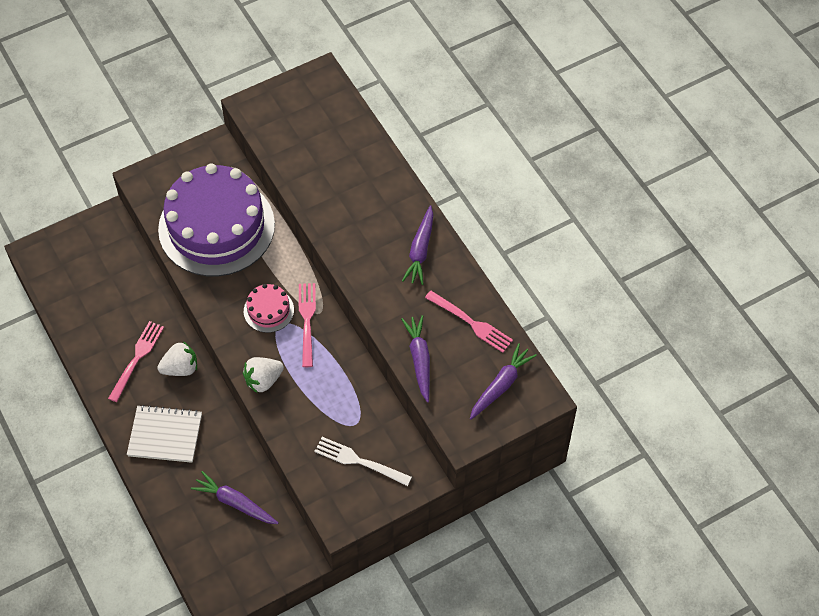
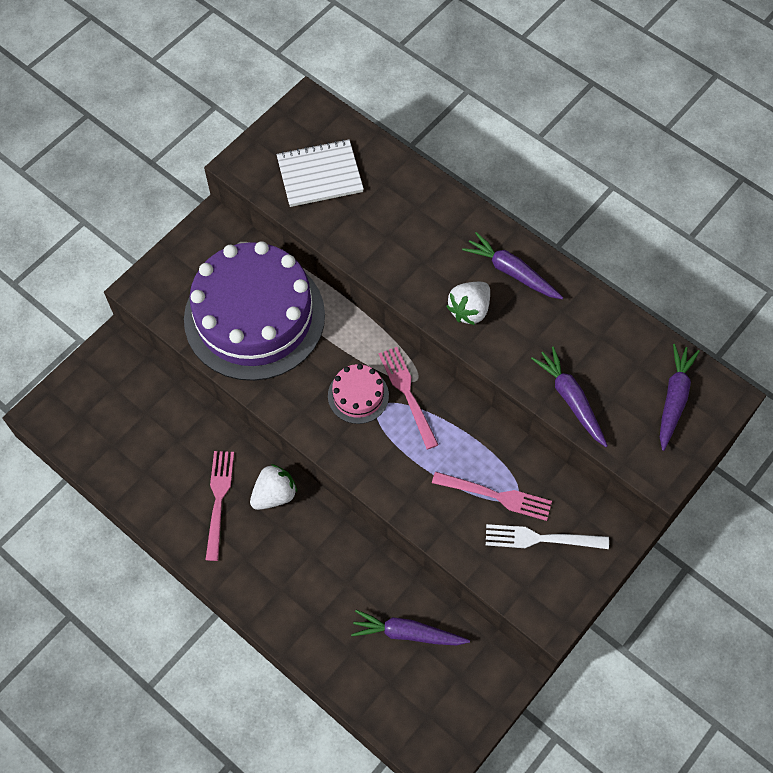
camera: 20 degrees left, 5 degrees up
white notebook [127,405,202,463] -> white notebook moved to [276,139,364,207]
white strawberry [243,357,284,393] -> white strawberry moved to [446,282,490,325]
purple carrot [402,205,433,285] -> purple carrot turned 135 degrees clockwise [462,232,563,299]
pink fork [425,291,513,353] -> pink fork moved to [432,471,552,521]

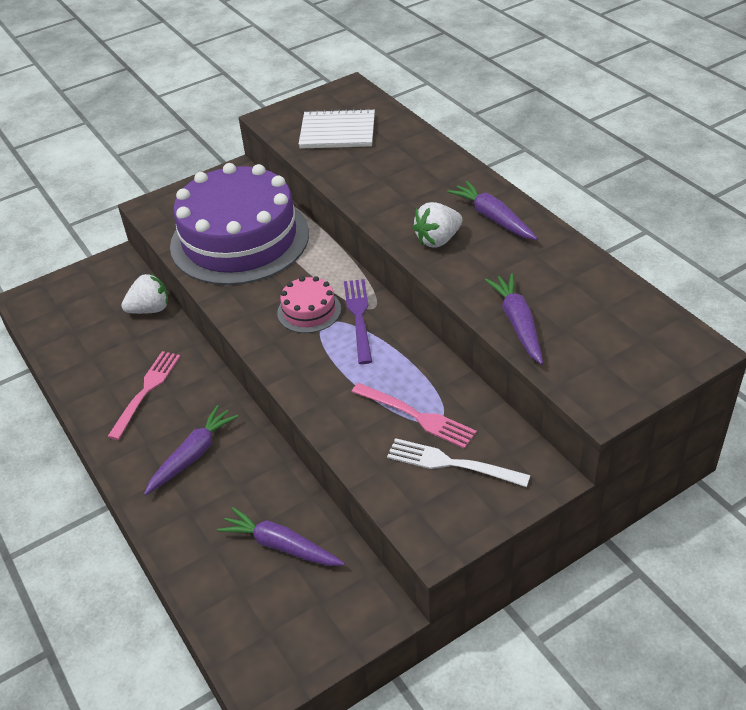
camera: 20 degrees right, 20 degrees down
white strawberry [250,464,297,510] -> white strawberry moved to [121,273,168,314]
pink fork [379,347,438,449] -> purple fork [344,279,372,364]
purple carrot [660,344,700,451] -> purple carrot moved to [144,405,238,495]

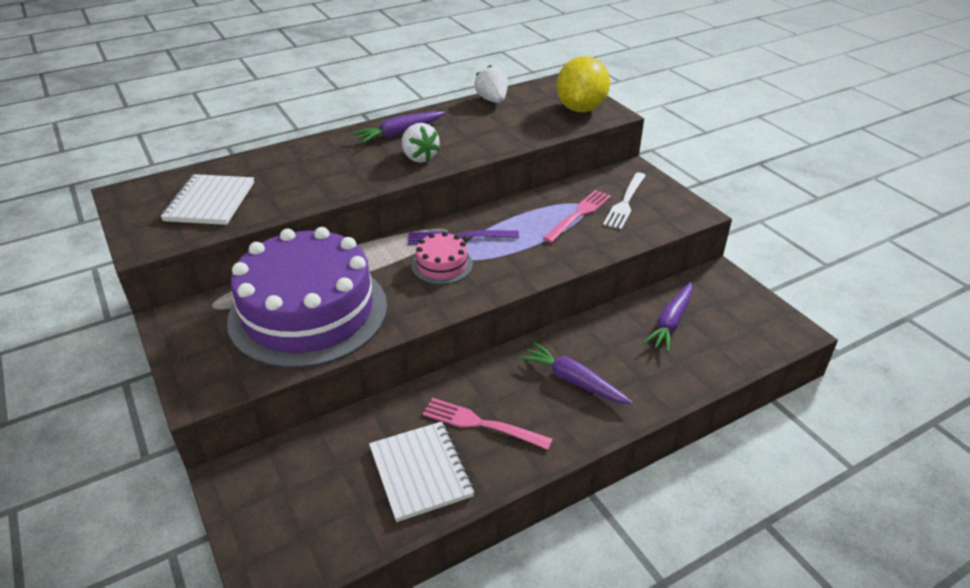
camera: 90 degrees left, 5 degrees down
white strawberry [121,273,168,314] -> white strawberry moved to [475,65,508,103]
purple carrot [485,273,543,365] -> none
none -> white notebook [369,421,474,522]
none -> yellow lemon [556,56,610,112]

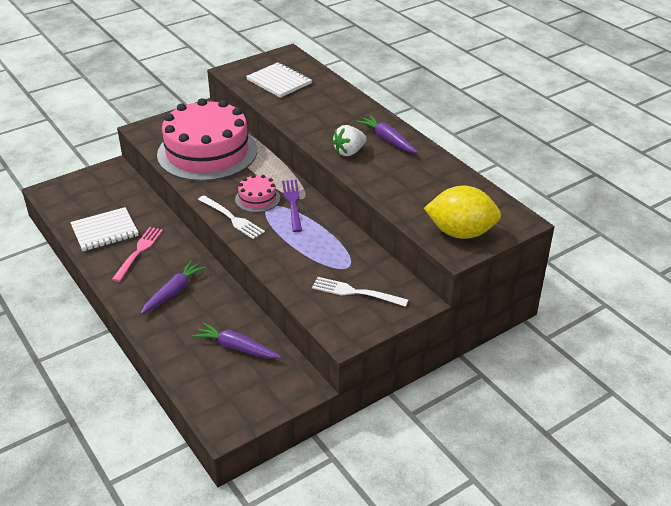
camera: 85 degrees right, 0 degrees up
white notebook [160,174,254,225] -> white notebook turned 45 degrees clockwise [246,62,312,98]
purple cake [227,227,387,368] -> pink cake [157,98,257,181]
white strawberry [475,65,508,103] -> none
pink fork [543,190,611,243] -> none
none -> white fork [198,196,265,239]

